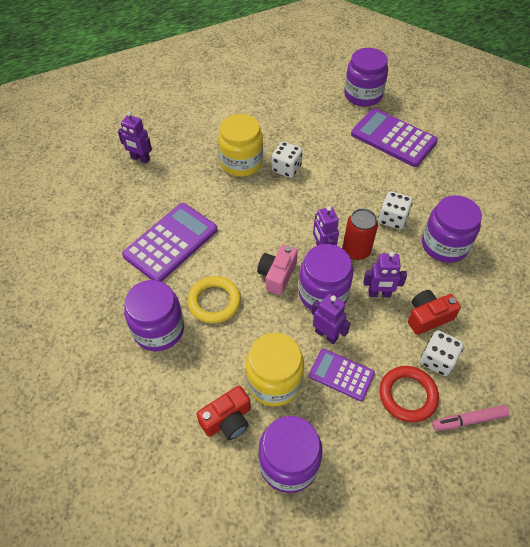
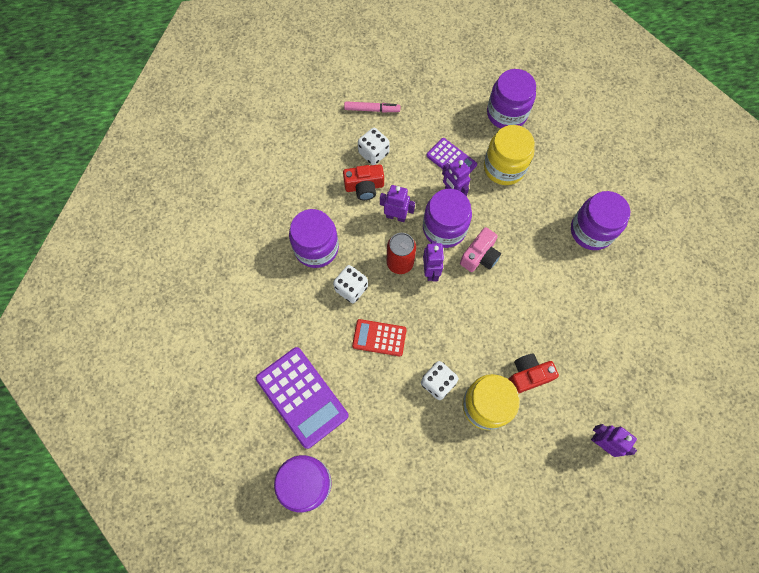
camera: 165 degrees left, 15 degrees up
purple calculator [122,203,217,282] -> none
yellow ring [187,276,241,323] -> none
red camera [196,385,251,440] -> red camera moved to [509,354,559,393]
red ring [379,366,439,423] -> none
none -> red calculator [352,319,407,357]

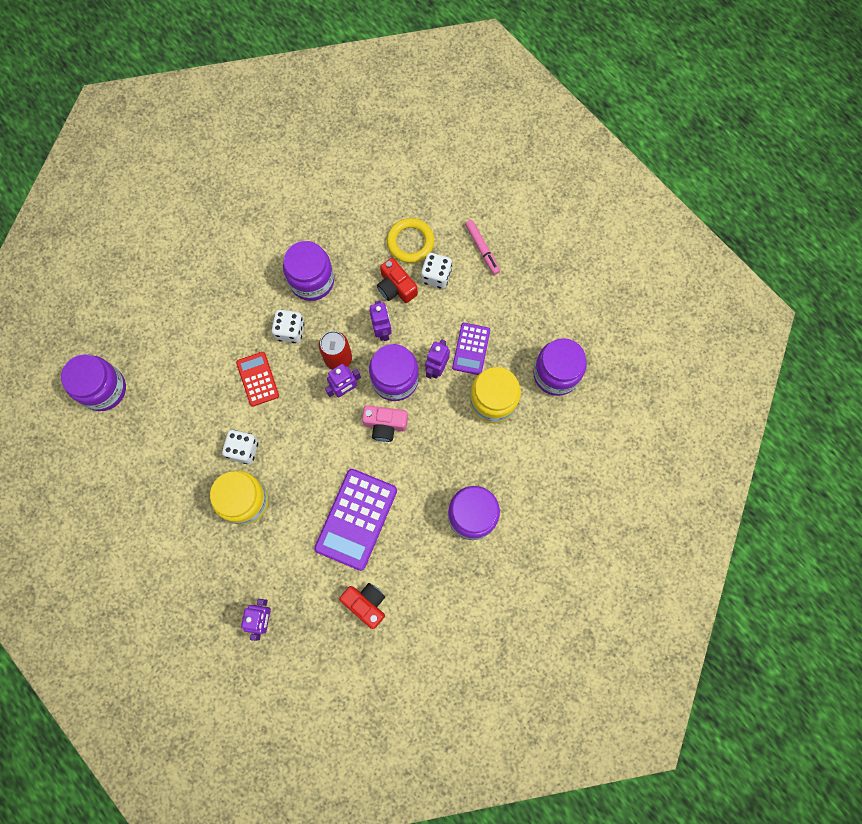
camera: 60 degrees right, 5 degrees up
purple calculator [256,347,349,449] -> purple calculator moved to [314,469,397,571]
red camera [509,354,559,393] -> red camera moved to [339,583,385,629]
none -> yellow ring [387,218,434,263]

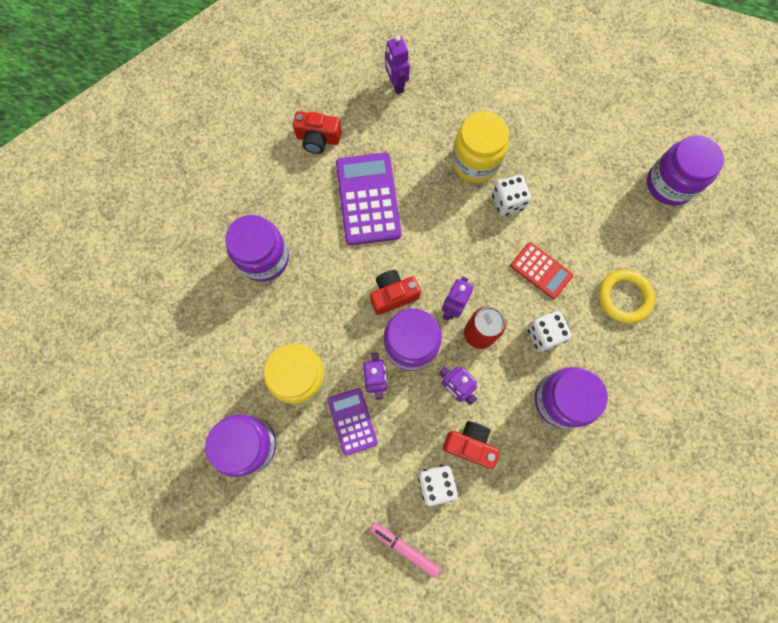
camera: 150 degrees right, 0 degrees up
pink camera [362,405,408,442] -> red camera [370,270,421,315]
yellow ring [387,218,434,263] -> yellow ring moved to [598,270,655,323]

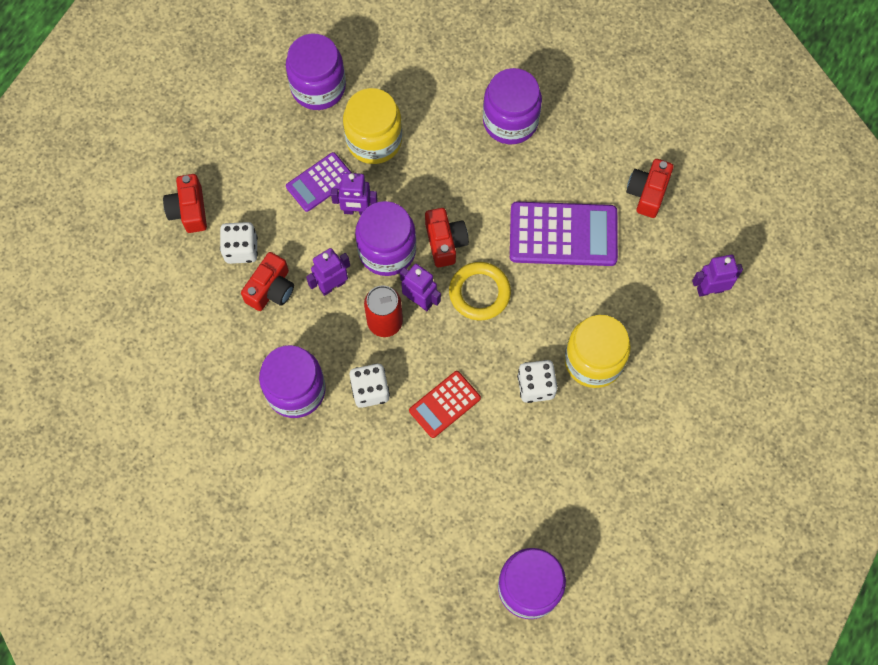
camera: 100 degrees right, 5 degrees down
purple calculator [328,388,378,455] -> purple calculator turned 150 degrees clockwise [286,152,352,212]
pink marker [369,523,440,578] -> red camera [163,174,207,233]
yellow ring [598,270,655,323] -> yellow ring moved to [449,262,511,320]

